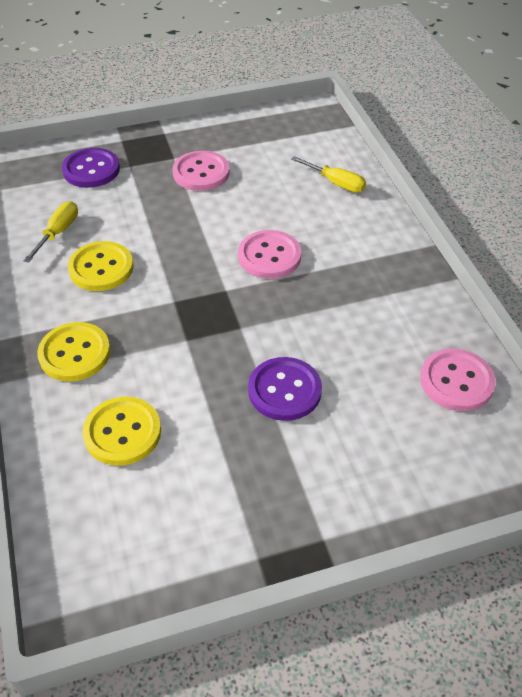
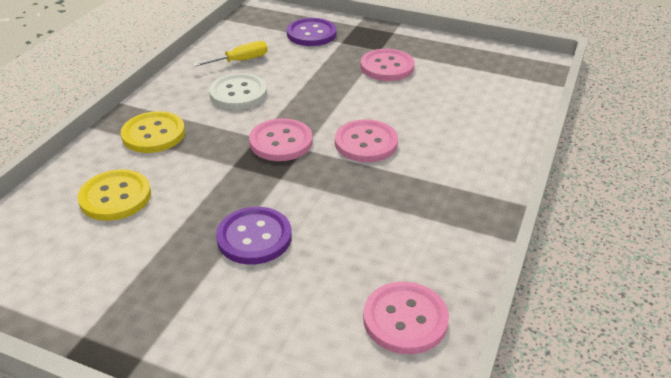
camera: 40 degrees right, 10 degrees down
yellow button [68,241,134,291] -> white button [209,73,267,109]
yellow screwdriver [291,156,366,193] -> none
none -> pink button [249,118,313,161]

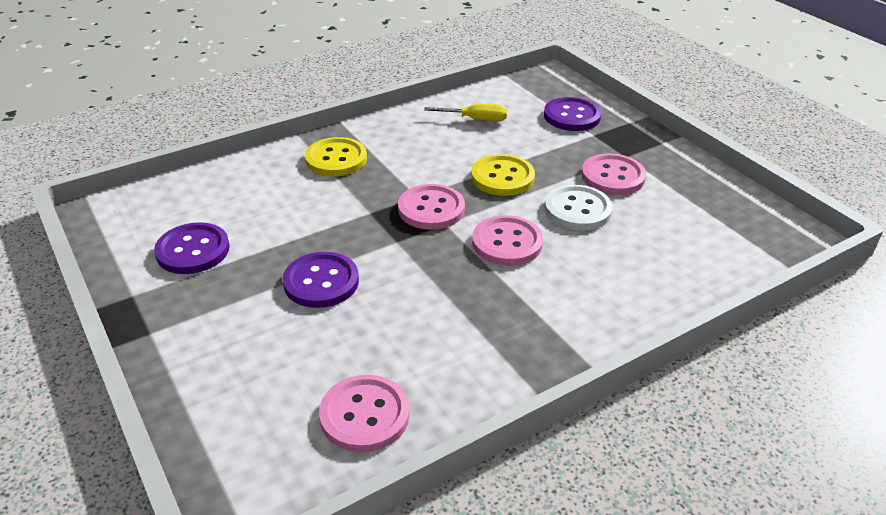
camera: 35 degrees right, 0 degrees up
yellow button [78,169,151,221] -> yellow button moved to [471,154,535,196]
white button [209,73,267,109] -> white button moved to [545,185,613,230]
none -> purple button [154,222,230,274]

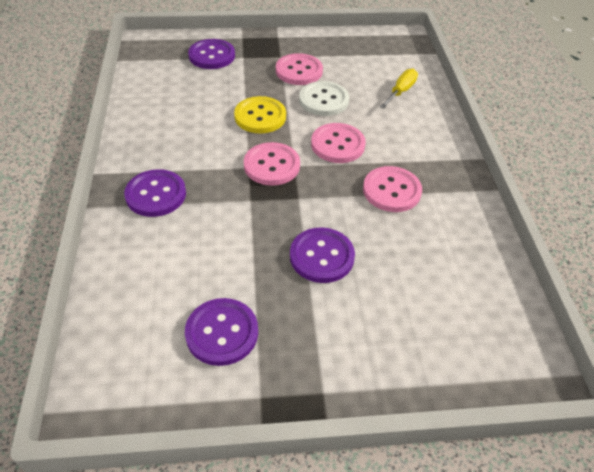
camera: 65 degrees left, 10 degrees up
yellow button [305,137,367,176] -> purple button [124,169,186,217]
pink button [319,375,410,452] -> pink button moved to [363,166,422,212]
yellow screwdriver [424,104,507,121] -> yellow screwdriver moved to [380,69,418,109]

